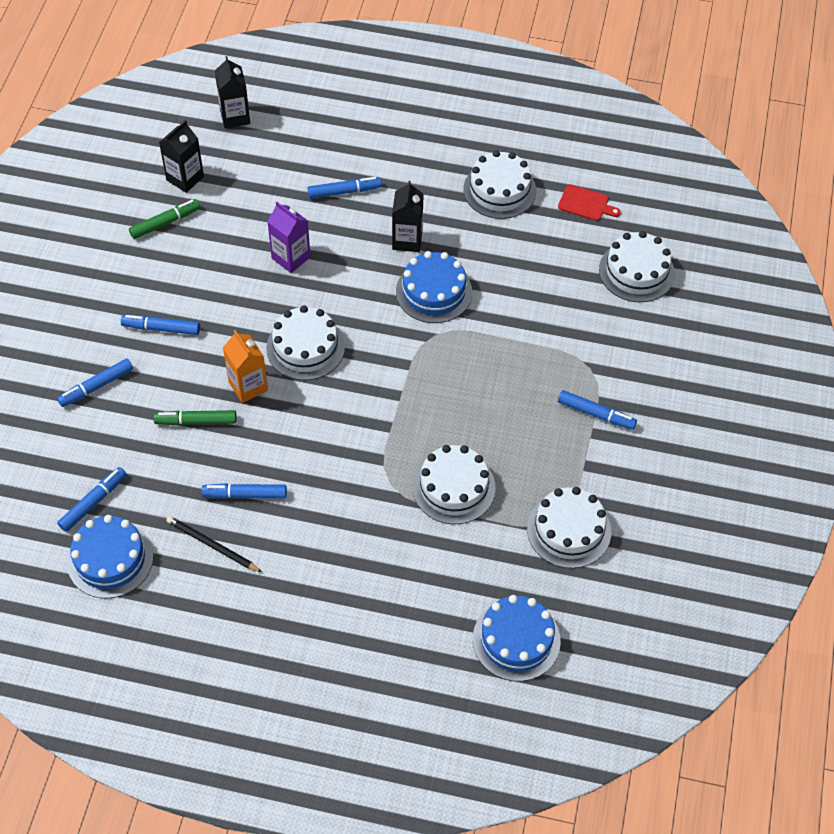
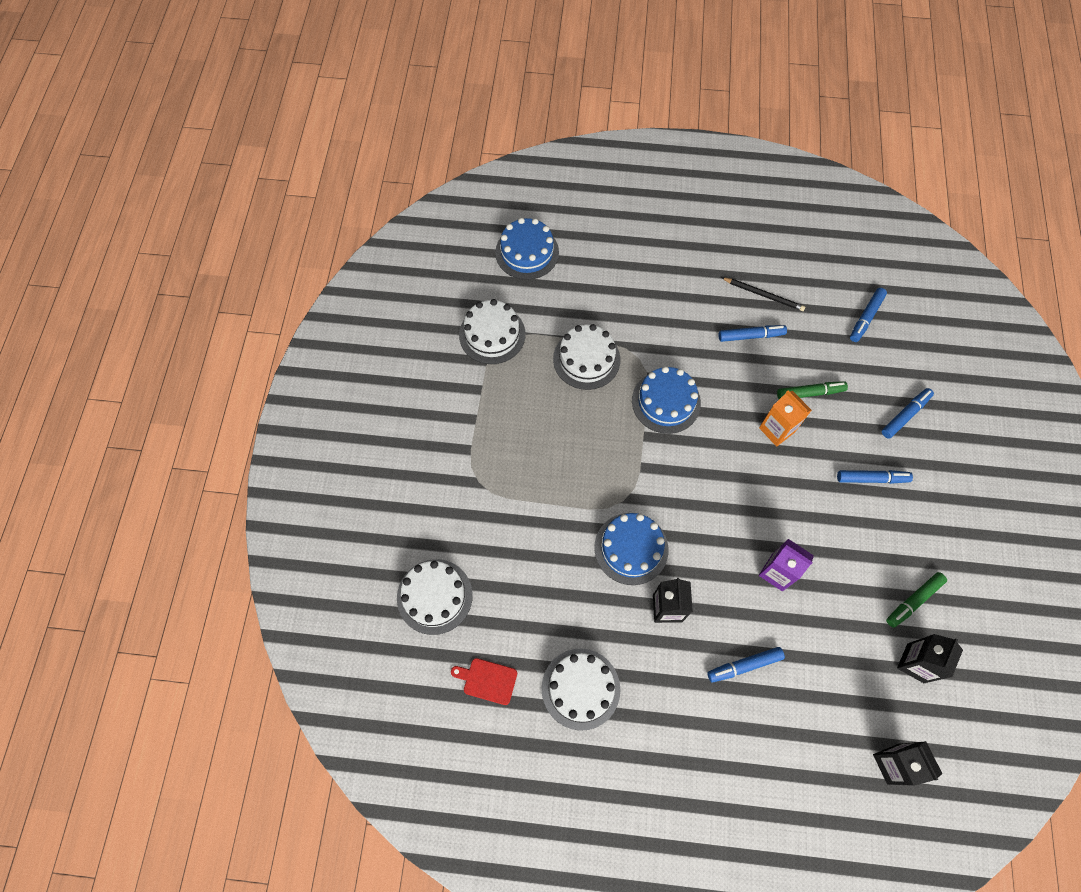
camera: 175 degrees right, 10 degrees up
blue cake [67,515,154,598] -> blue cake moved to [632,366,701,434]
white cake [266,305,345,380] -> none
blue marker [558,390,637,430] -> none

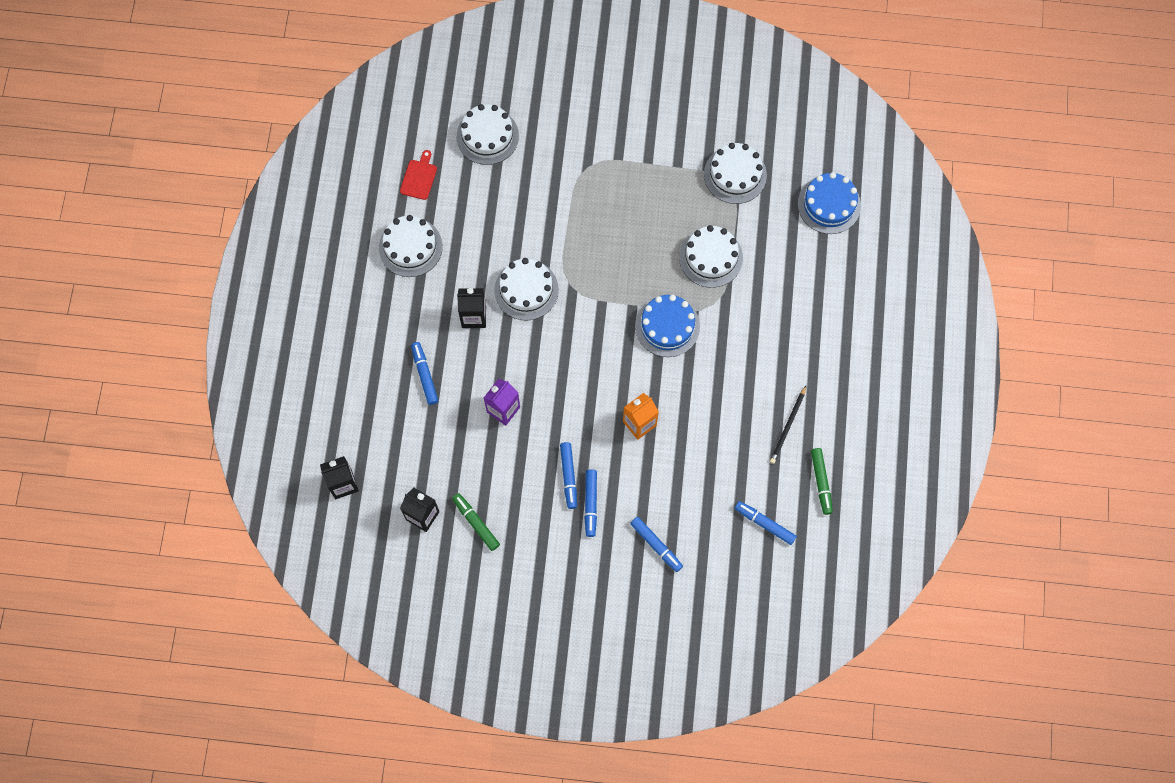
camera: 90 degrees right, 5 degrees up
blue cake [594,513,668,585] -> white cake [494,258,559,321]
blue marker [719,325,787,342] -> blue marker moved to [560,442,577,509]
green marker [777,381,848,399] -> green marker moved to [811,448,833,515]

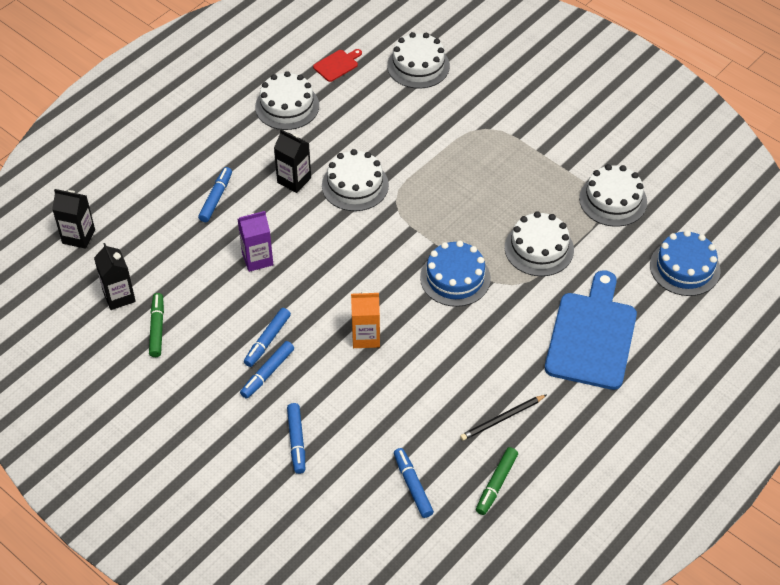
camera: 35 degrees right, 20 degrees down
none -> blue cutting board [545,270,637,390]

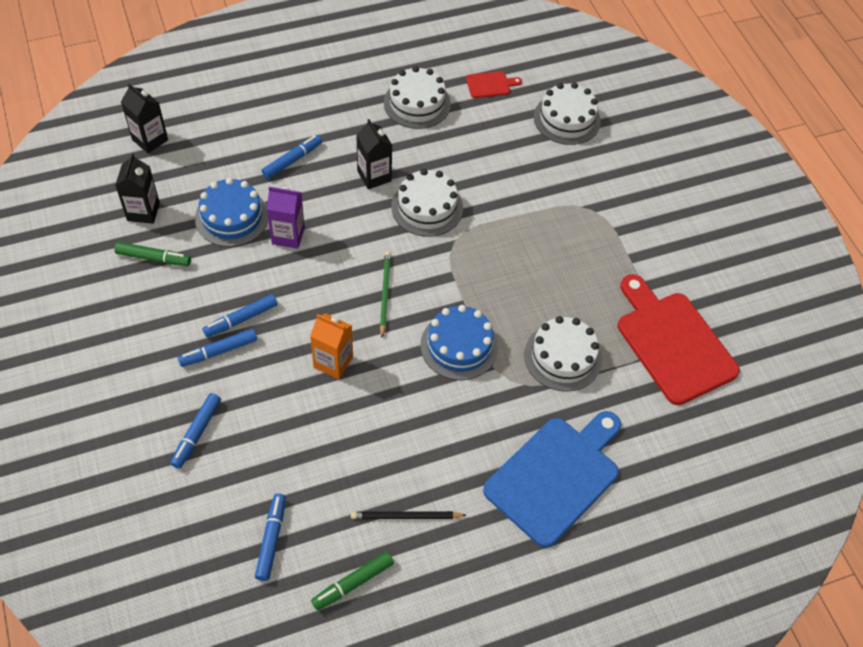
camera: 25 degrees right, 5 degrees up
green marker [149,293,164,357] -> green marker turned 75 degrees clockwise [115,242,191,266]
white cake [579,164,647,227] -> red cutting board [618,274,740,405]
blue cake [650,230,721,296] -> blue cake moved to [195,177,268,247]
none -> green pencil [380,251,391,338]

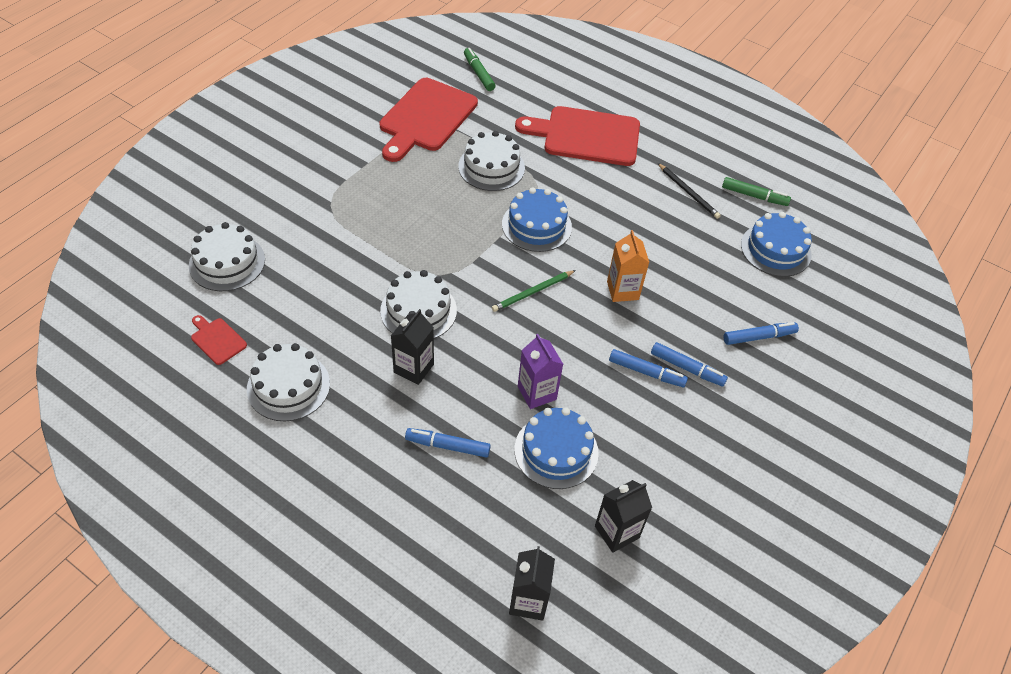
camera: 125 degrees left, 5 degrees down
green marker [115,242,191,266] -> green marker moved to [464,48,496,91]
blue marker [255,493,286,581] -> blue cake [741,212,812,277]
blue cutting board [483,411,621,548] -> red cutting board [515,106,640,166]

